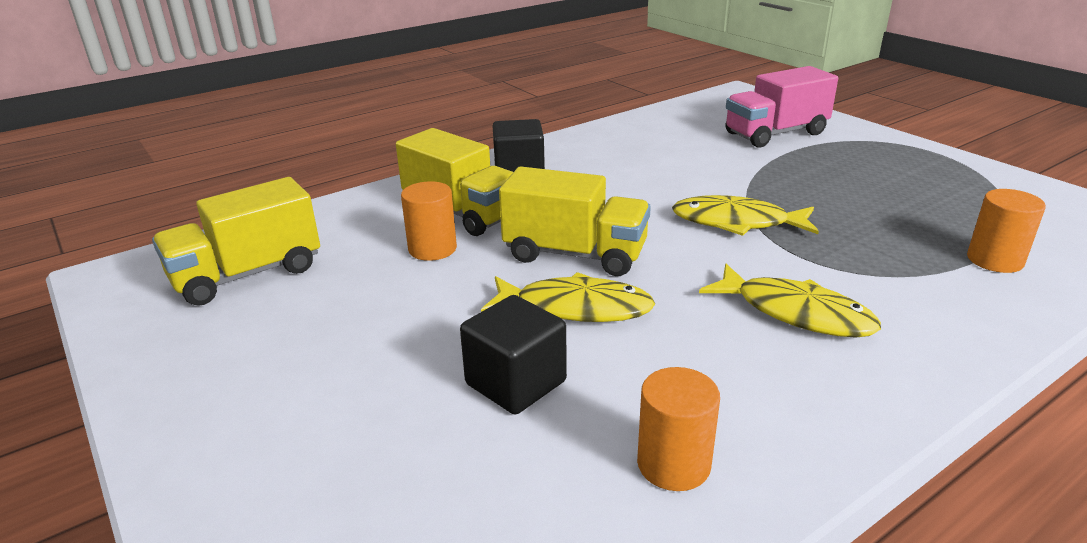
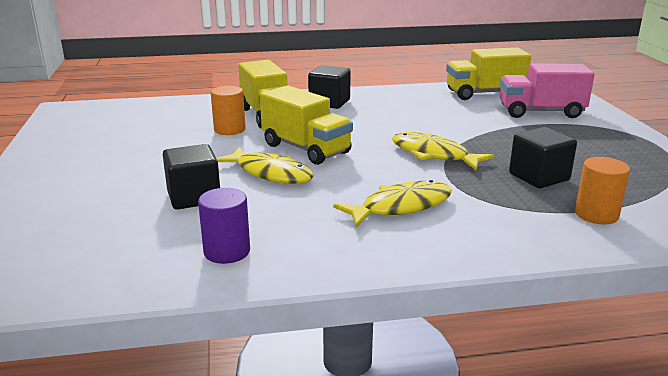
camera: 25 degrees right, 5 degrees down
yellow truck [152,177,320,306] -> yellow truck moved to [446,47,531,100]
orange cylinder [637,367,720,491] -> purple cylinder [198,188,250,264]
yellow fish [699,264,881,338] -> yellow fish turned 90 degrees counterclockwise [333,180,452,228]
none -> black cube [509,127,577,188]

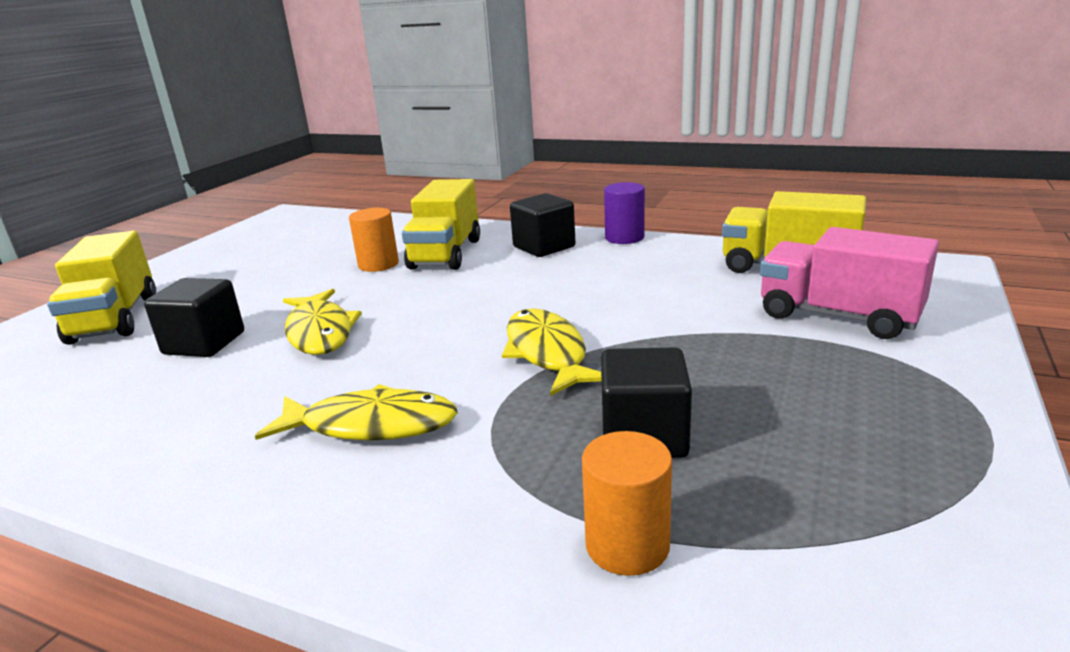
camera: 35 degrees right, 0 degrees up
purple cylinder [198,188,250,264] -> purple cylinder moved to [604,182,645,244]
yellow truck [260,85,353,165] -> yellow truck moved to [47,231,156,345]

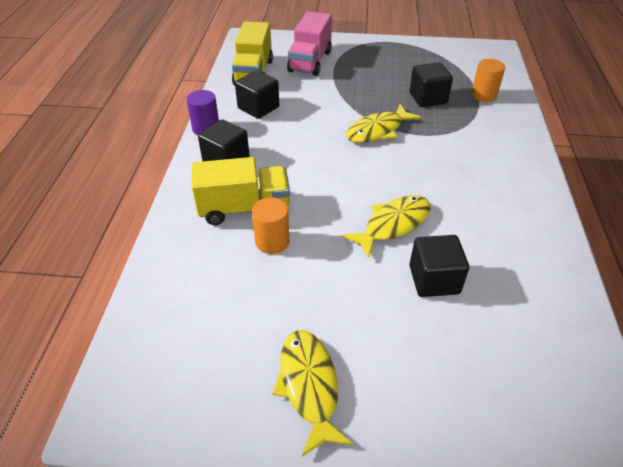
camera: 110 degrees left, 20 degrees up
yellow truck [47,231,156,345] -> none
yellow fish [255,384,458,441] -> yellow fish moved to [272,330,353,457]
none -> black cube [235,70,279,119]

